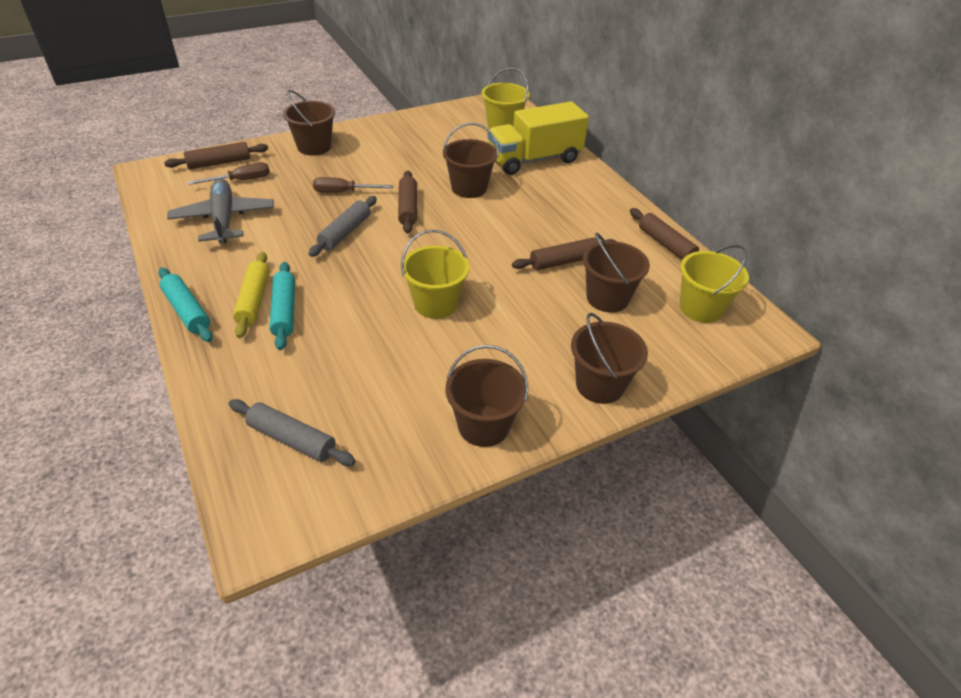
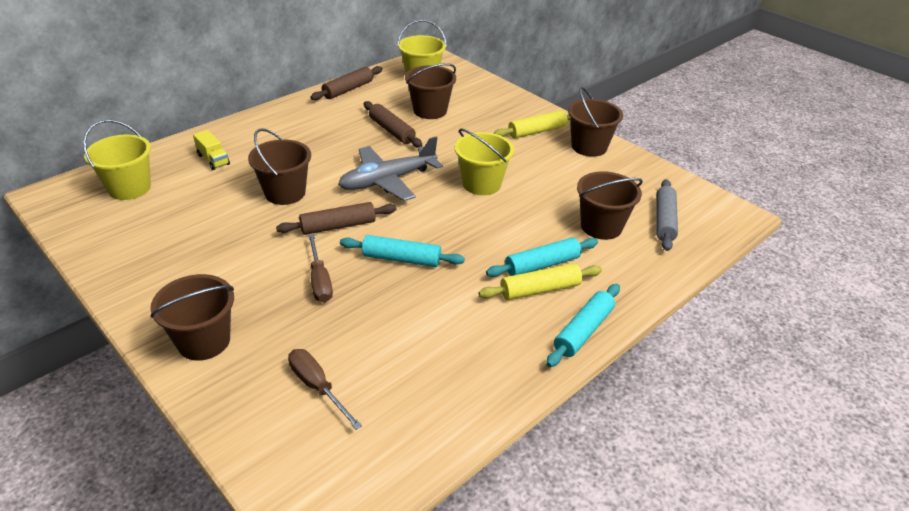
camera: 105 degrees left, 5 degrees down
brown rolling pin [164,142,268,169] -> none
grey plane [167,178,274,244] -> grey plane moved to [338,137,443,201]
grey rolling pin [309,196,377,257] -> turquoise rolling pin [340,235,465,267]
yellow truck [487,101,589,175] -> yellow truck [193,130,230,170], size x0.41
brown bucket [571,313,648,404] -> brown bucket moved to [577,171,643,240]
none -> yellow rolling pin [494,110,570,138]

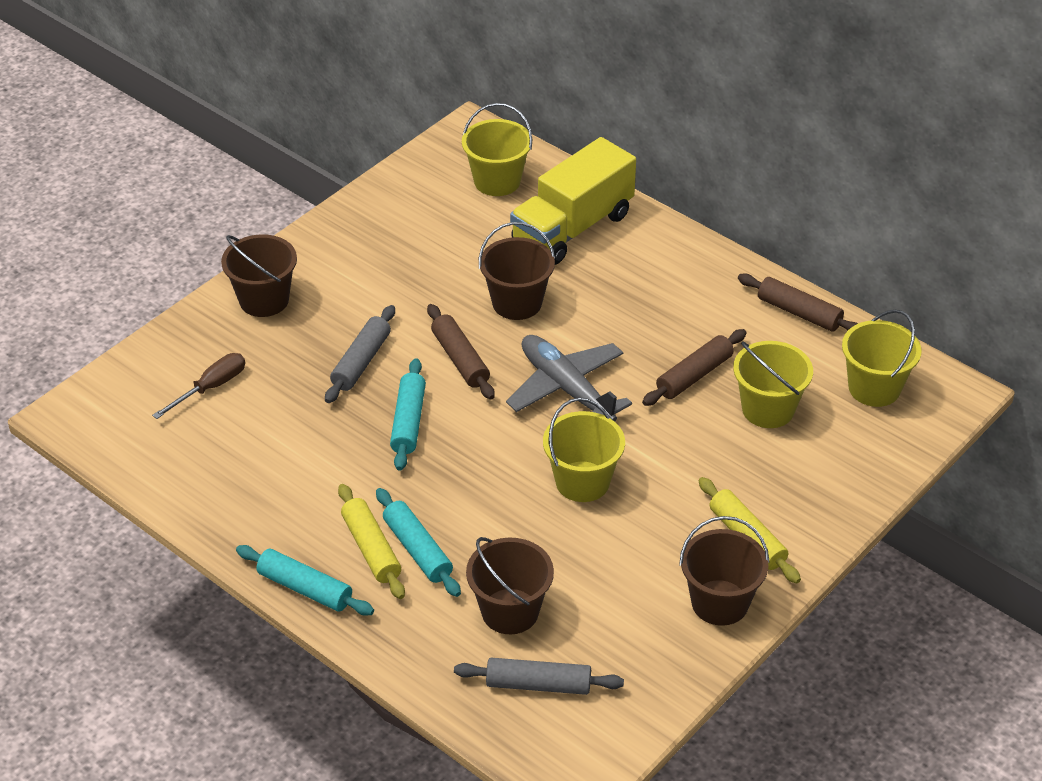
camera: 85 degrees right, 5 degrees up
yellow truck [193,130,230,170] -> yellow truck [510,137,636,265], size x2.41
brown screwdriver [308,234,333,303] -> grey rolling pin [325,305,395,403]
brown bucket [405,63,456,119] -> yellow bucket [733,341,813,428]

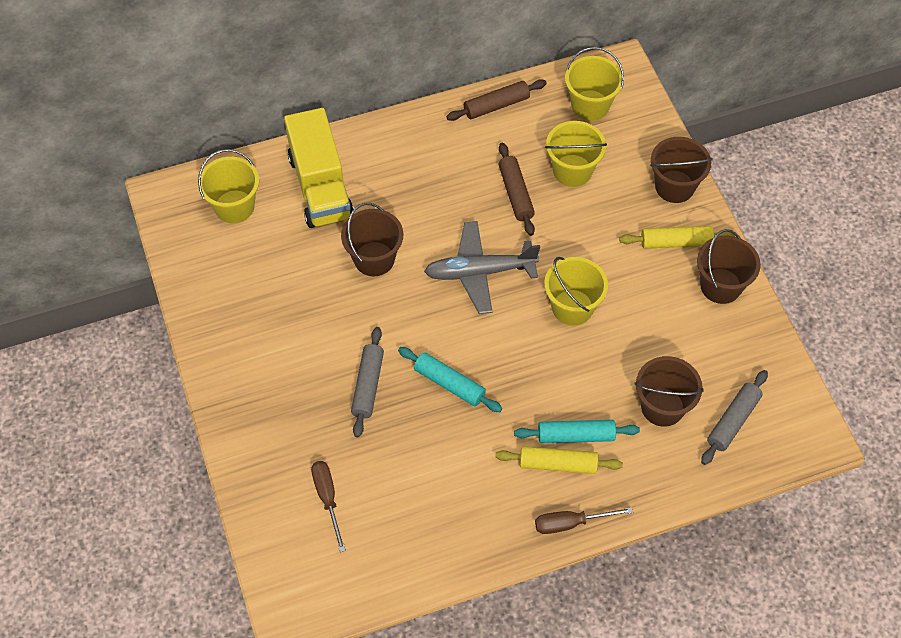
camera: 60 degrees left, 15 degrees up
brown bucket [221,234,297,317] -> brown bucket moved to [650,137,713,203]
turquoise rolling pin [236,545,374,616] -> brown screwdriver [535,507,633,534]
grey rolling pin [325,305,395,403] -> grey rolling pin turned 45 degrees clockwise [351,327,384,438]
brown rolling pin [427,304,495,400] -> none

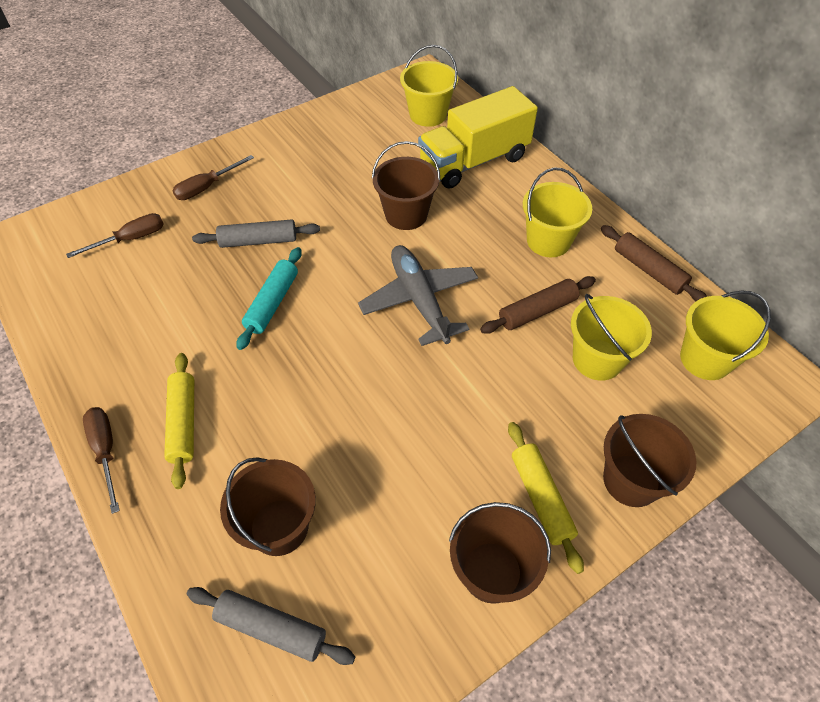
camera: 75 degrees right, 5 degrees down
turquoise rolling pin [514,420,640,443] -> none
yellow bucket [544,257,608,326] -> yellow bucket moved to [523,168,592,257]
none -> brown screwdriver [172,155,254,200]

